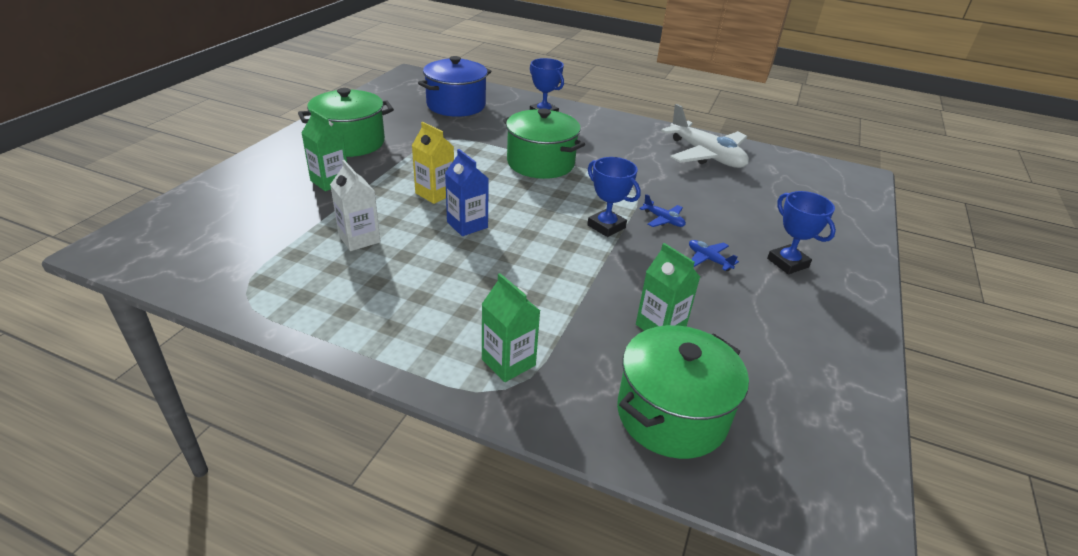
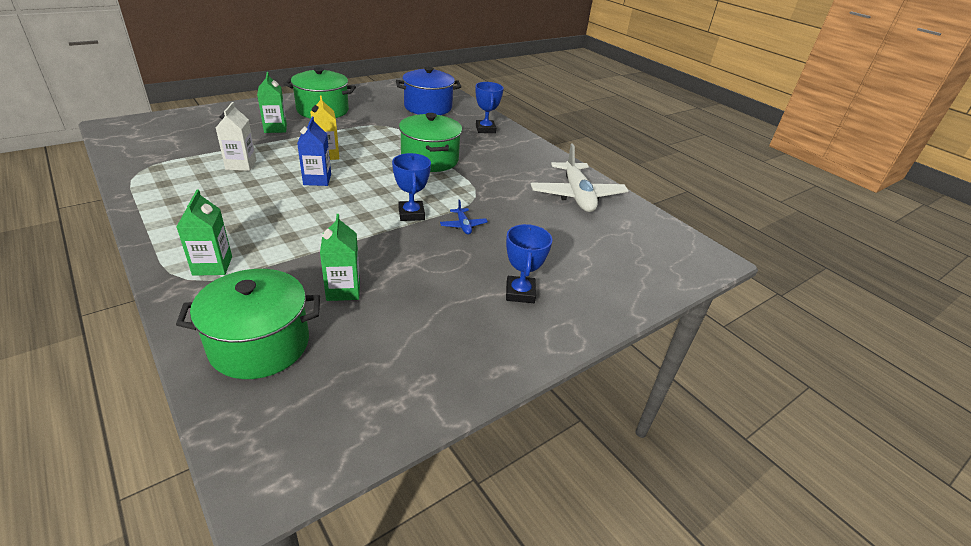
camera: 30 degrees right, 0 degrees up
blue plane [689,240,739,271] -> none

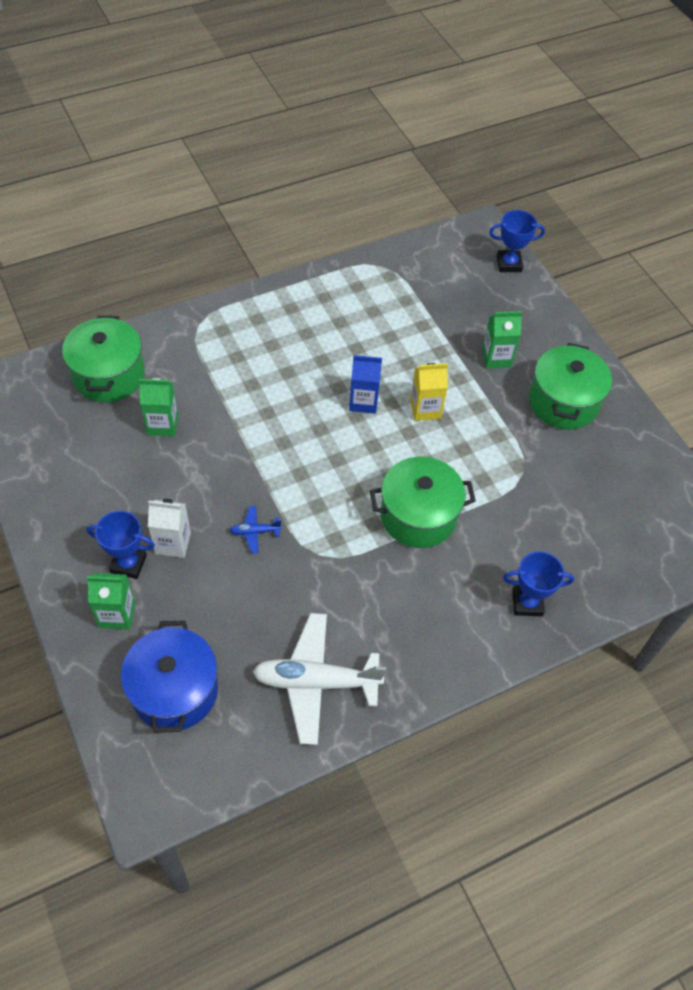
camera: 100 degrees right, 20 degrees up
green carton [176,189,232,276] -> green carton moved to [87,573,135,629]
white carton [216,102,256,171] -> white carton moved to [148,499,191,558]
blue trophy [392,153,431,221] -> blue trophy moved to [489,210,545,272]
blue pot [396,67,461,115] -> blue pot moved to [121,621,218,733]

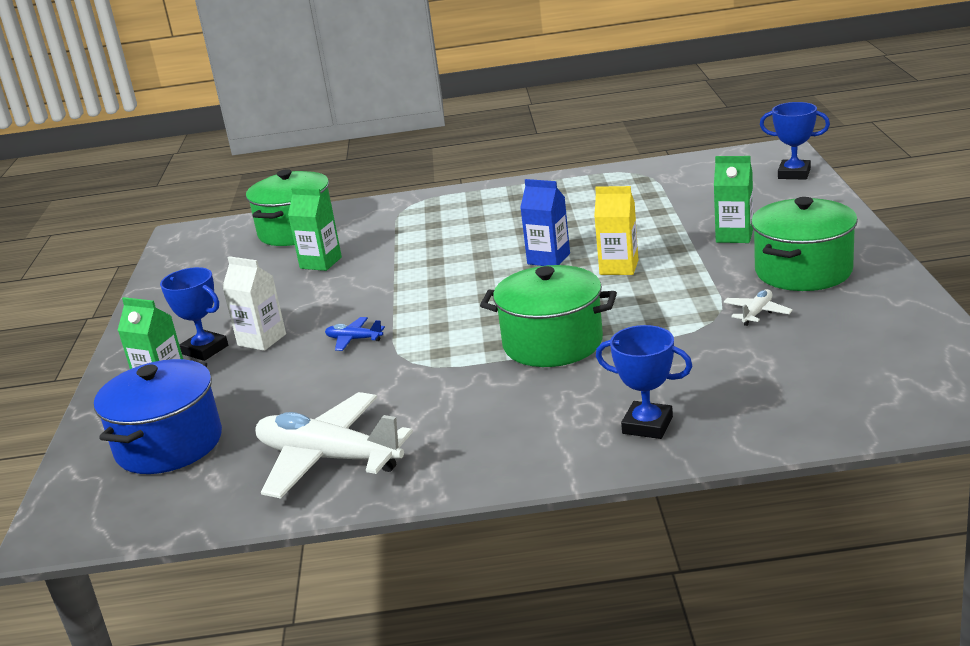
camera: 30 degrees right, 30 degrees down
none -> white plane [724,289,793,326]

